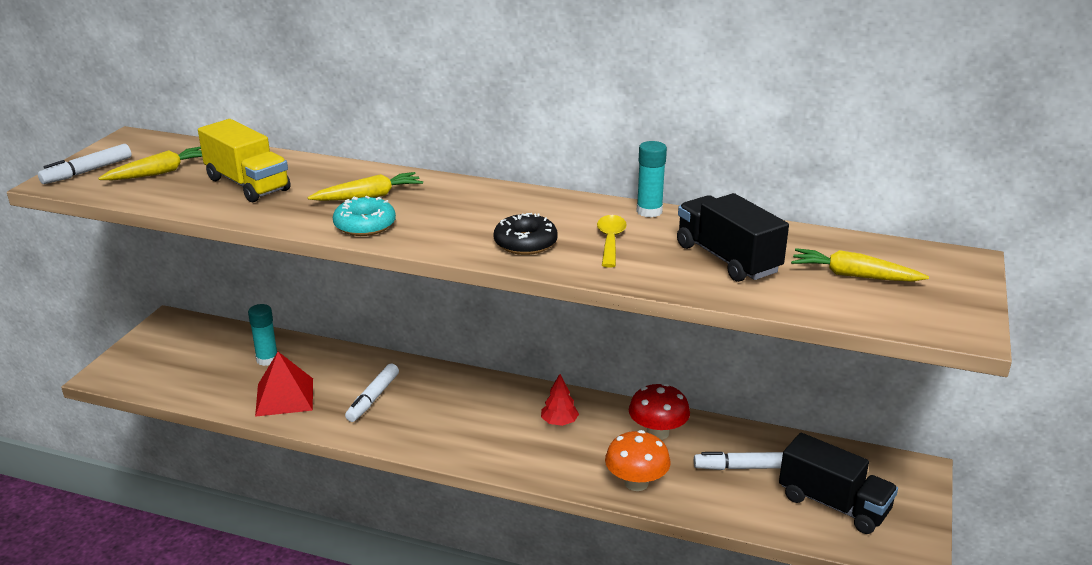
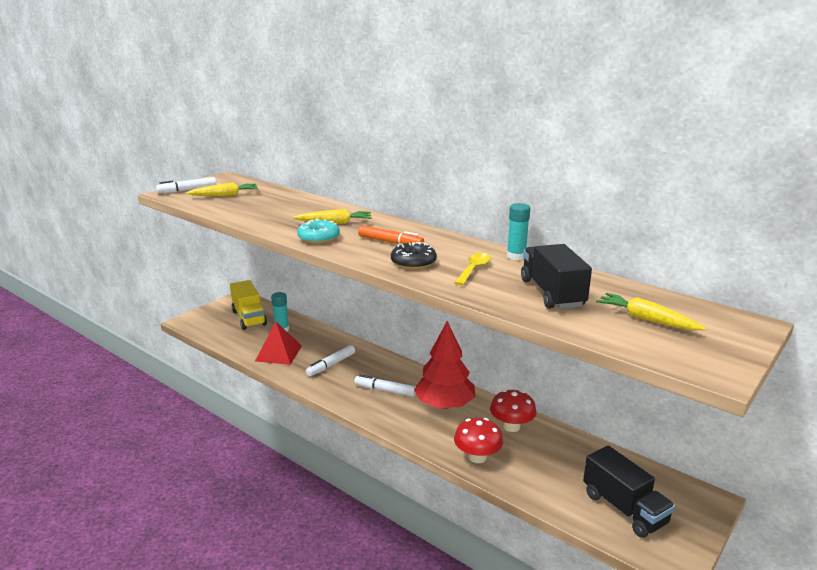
camera: 20 degrees right, 5 degrees down
yellow truck [198,119,290,202] -> yellow truck moved to [230,280,267,330]
red tree [541,374,579,426] -> red tree [414,321,475,409], size x2.20
orange mushroom [605,430,671,491] -> red mushroom [454,418,503,463]
white marker [694,452,783,470] -> white marker moved to [355,374,416,397]
none -> orange marker [358,225,424,244]

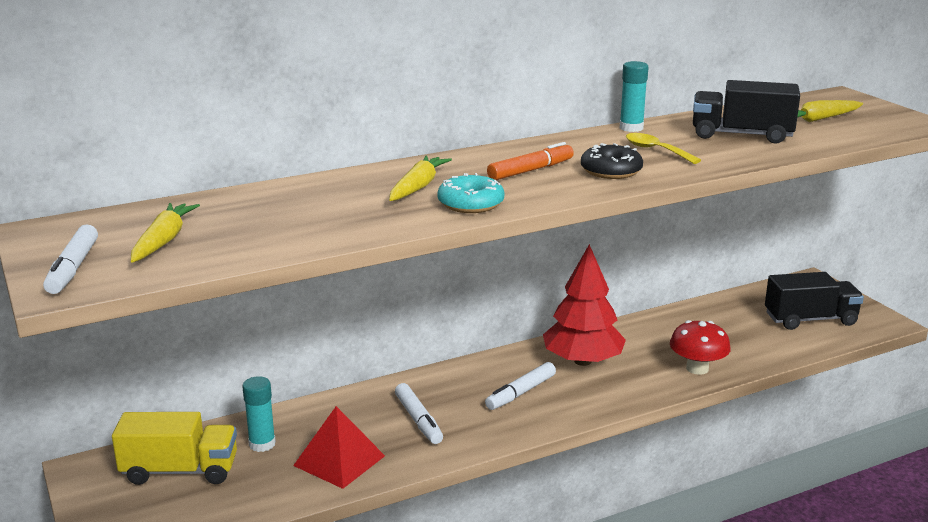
camera: 65 degrees left, 0 degrees up
red mushroom [490,390,537,432] -> none

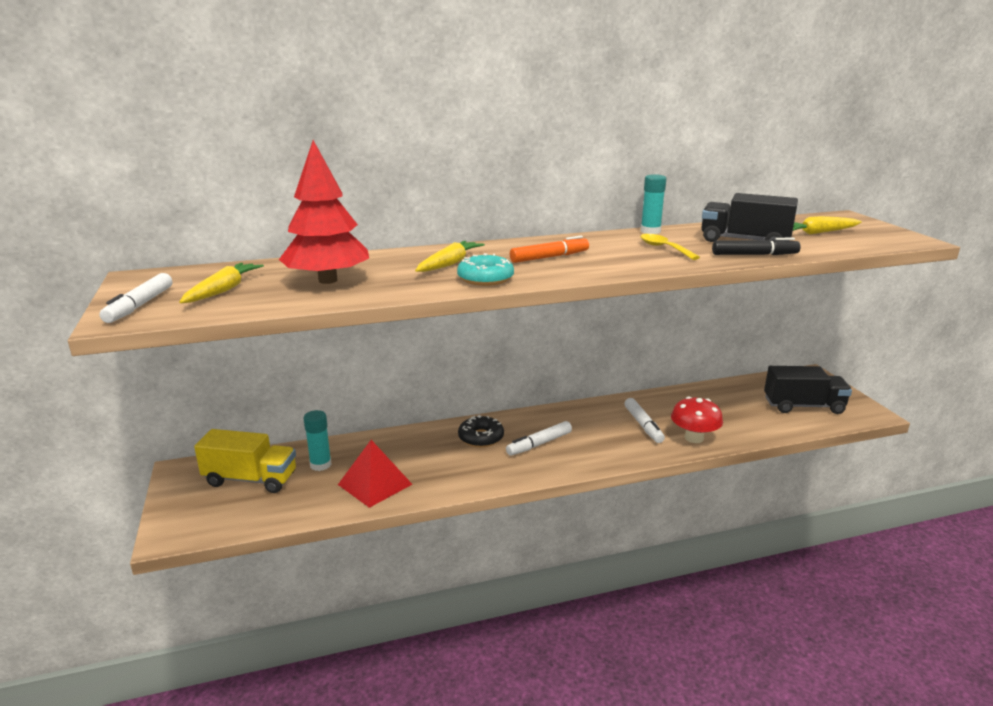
camera: 10 degrees right, 0 degrees up
white marker [395,383,443,444] -> white marker moved to [624,398,665,443]
red tree [543,244,626,366] -> red tree moved to [279,140,369,284]
black donut [581,143,643,179] -> black donut moved to [458,415,504,447]
none -> black marker [712,238,801,255]

